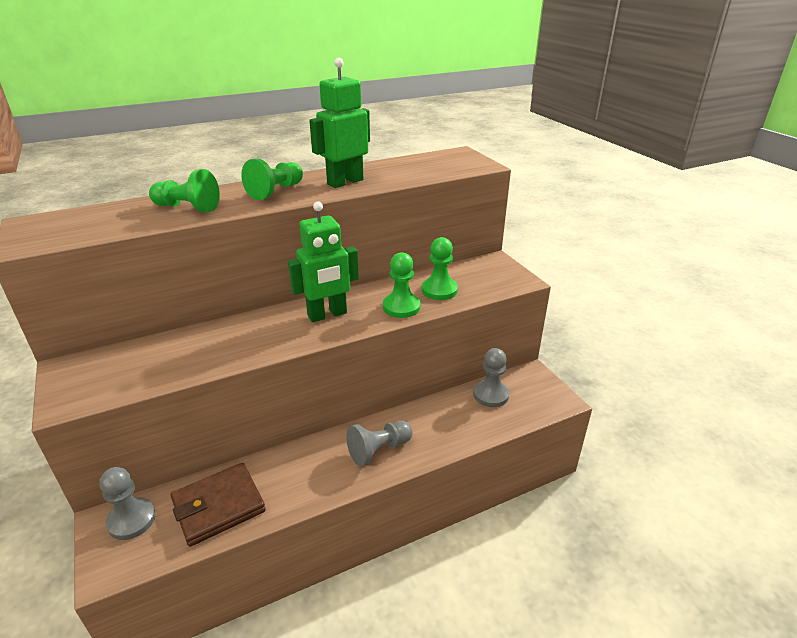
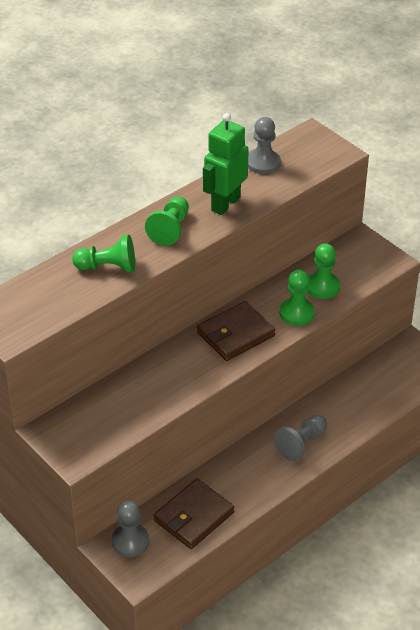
camera: 15 degrees left, 10 degrees up
green robot [288,201,359,322] -> brown wallet [197,301,275,361]
grey pawn [473,348,509,407] -> grey pawn moved to [248,117,281,174]

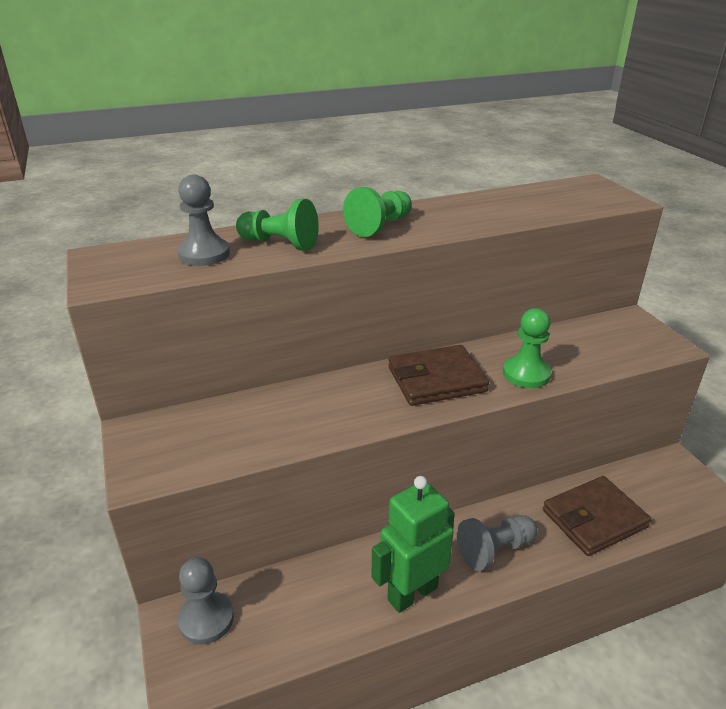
camera: 20 degrees right, 10 degrees down
brown wallet [154,479,234,549] -> brown wallet moved to [543,476,652,556]
green robot [203,113,249,215] -> green robot moved to [372,476,455,613]
grey pawn [248,117,281,174] -> grey pawn moved to [177,174,230,266]
green pawn [308,243,340,299] -> none

